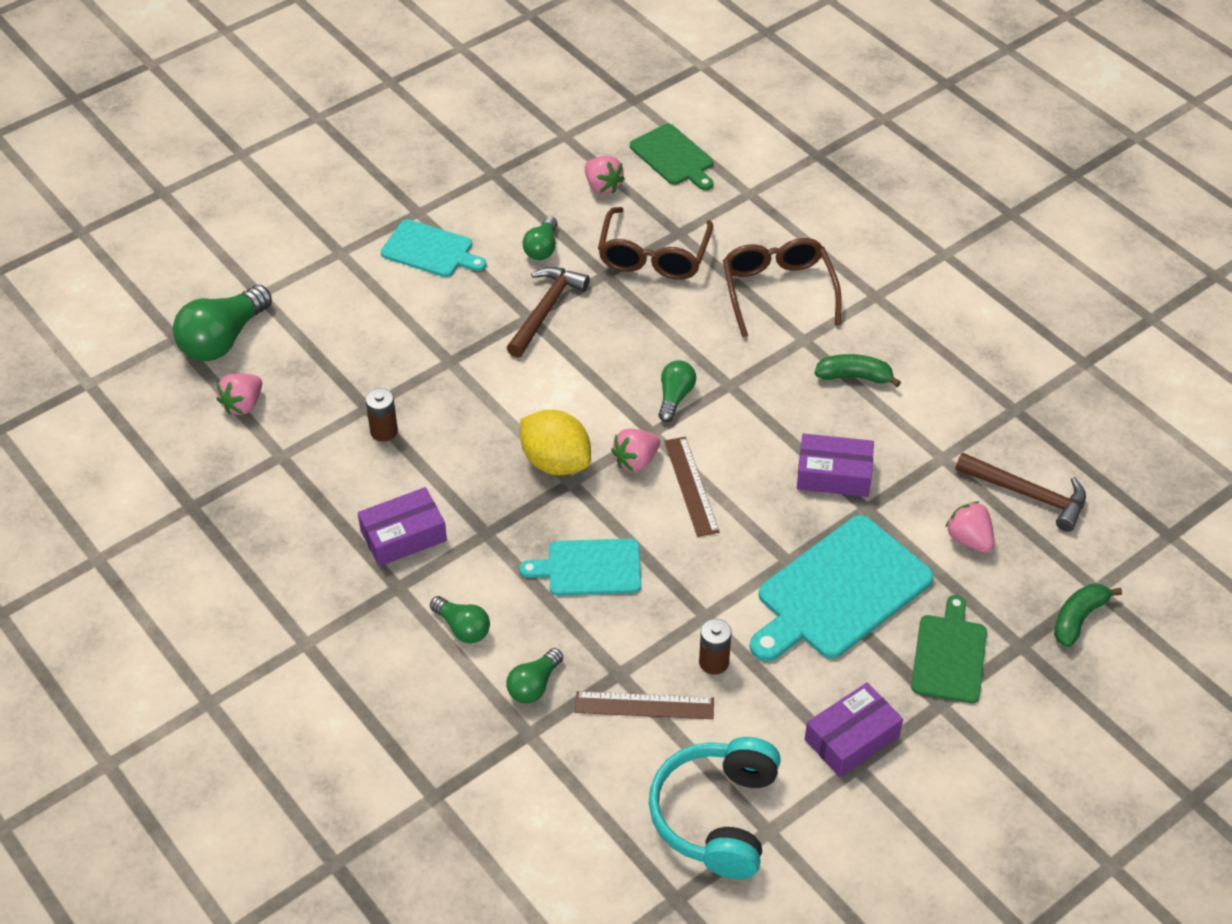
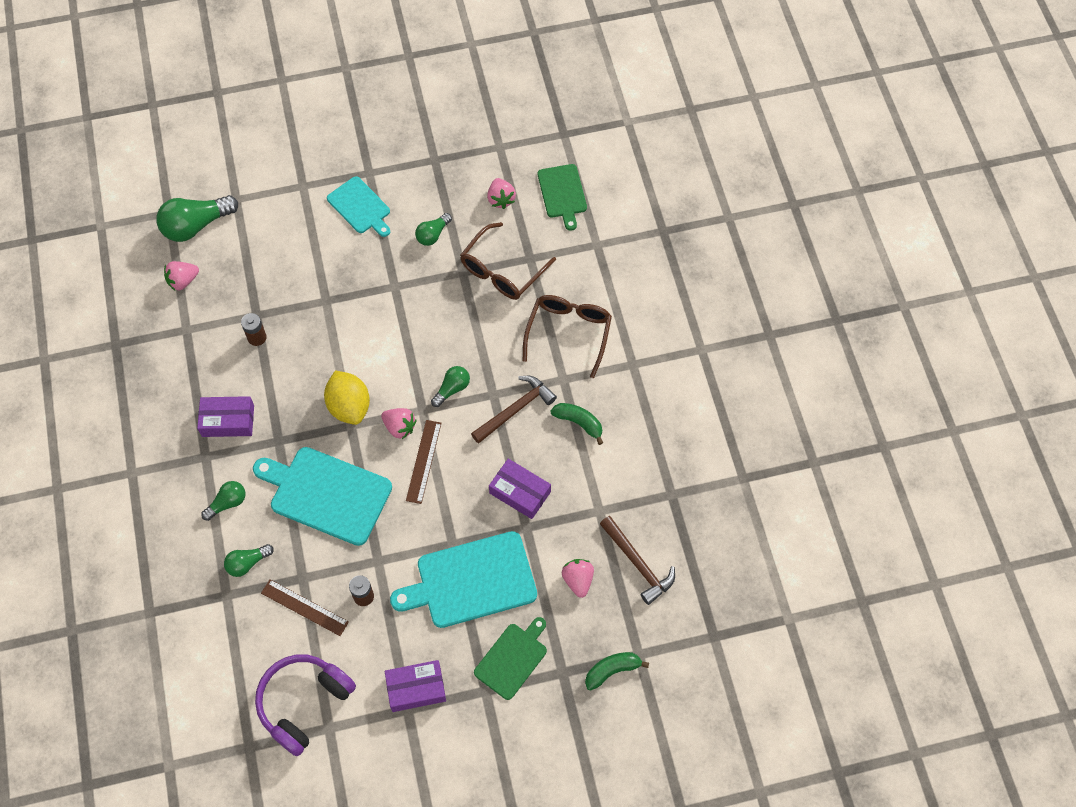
camera: 25 degrees right, 15 degrees up
green light bulb [430,596,490,644] -> green light bulb turned 105 degrees counterclockwise [201,481,245,521]
brown hammer [507,267,590,358] -> brown hammer moved to [471,376,557,444]
turquoise cutting board [519,538,641,596] -> turquoise cutting board [253,447,392,546], size x1.67
pink strawberry [611,428,660,472] -> pink strawberry turned 135 degrees counterclockwise [381,408,416,439]
turquoise headphones [649,737,781,879] -> purple headphones [255,654,356,756]

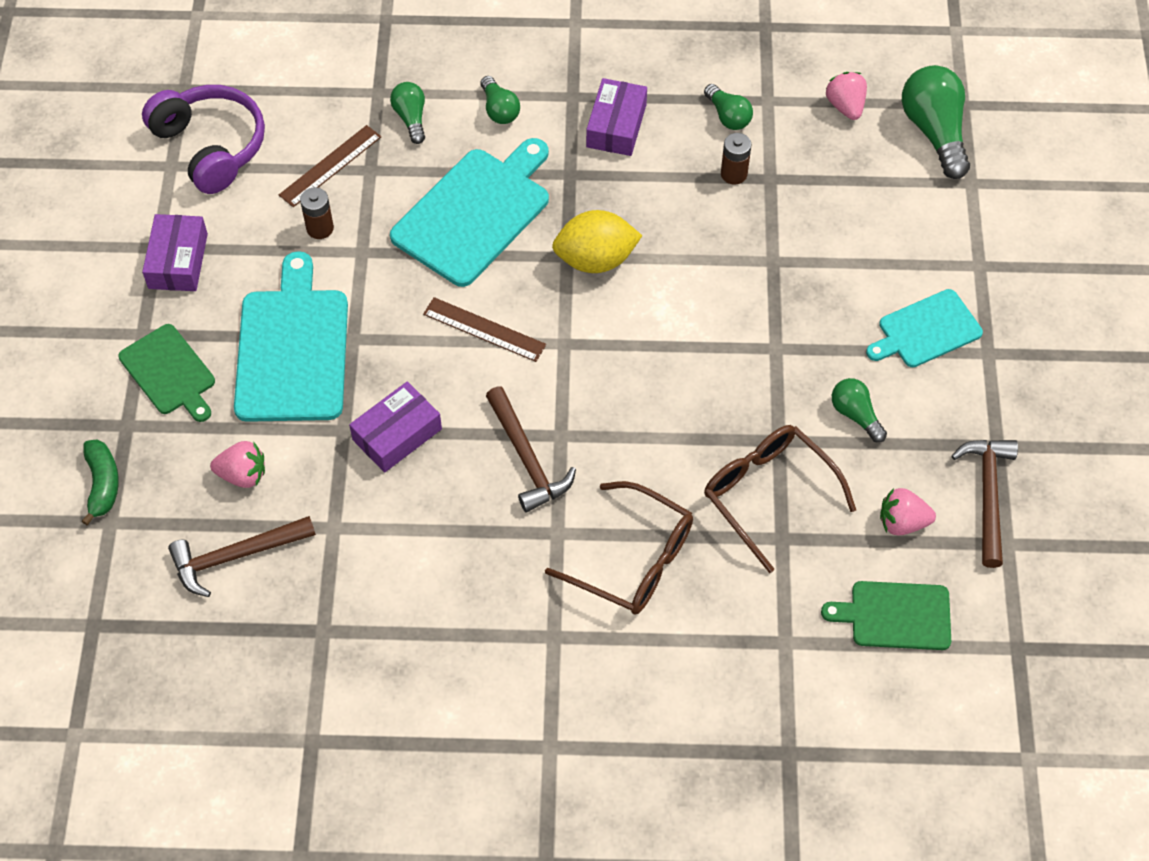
camera: 105 degrees right, 5 degrees down
pink strawberry [381,408,416,439] -> none
green light bulb [431,366,470,407] -> green light bulb moved to [704,84,753,130]
green banana [550,403,603,445] -> none
none -> brown hammer [952,440,1018,568]

